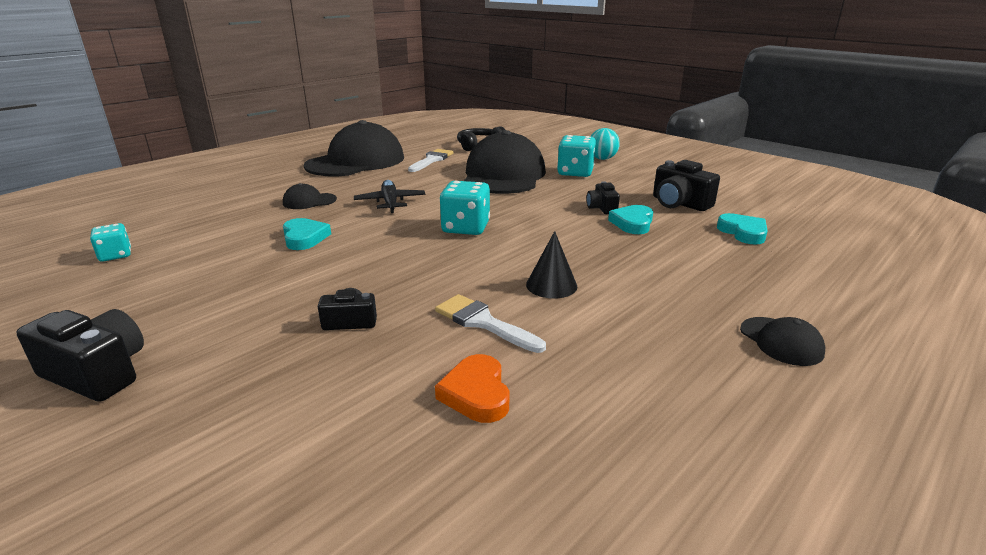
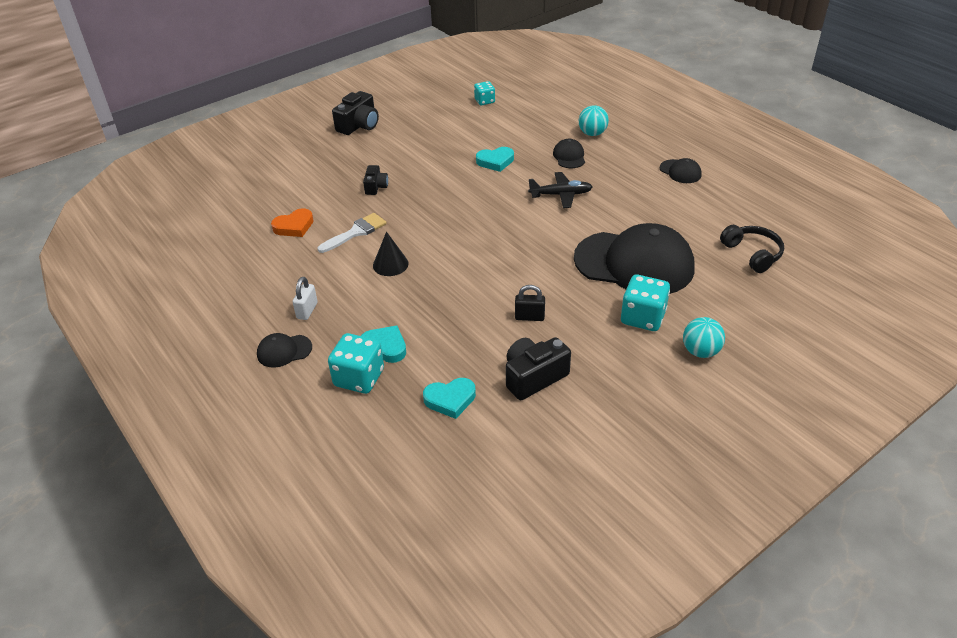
camera: 100 degrees right, 15 degrees up
black cap [304,120,404,176] -> black cap [660,158,702,183], size x0.42
white brush [408,149,454,172] -> none
orange heart [435,354,510,423] -> orange heart turned 150 degrees clockwise [271,208,314,237]
turquoise dice [440,181,490,235] -> turquoise dice moved to [328,333,384,394]
black camera [587,181,620,214] -> black padlock [515,285,545,321]
turquoise heart [608,205,653,234] -> turquoise heart moved to [361,326,406,363]
none -> white padlock [293,277,318,320]
none -> turquoise ball [579,105,609,136]

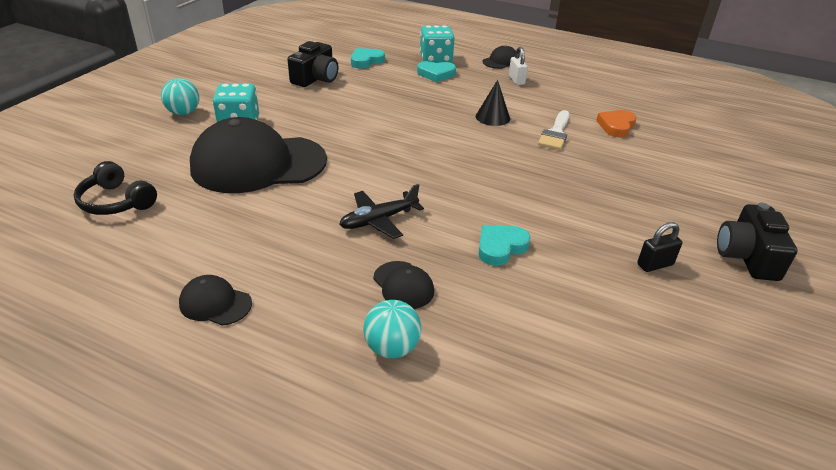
camera: 150 degrees right, 5 degrees down
black camera [363,165,388,195] -> none
turquoise dice [474,81,495,105] -> none
black padlock [515,285,545,321] -> black padlock moved to [637,222,682,272]

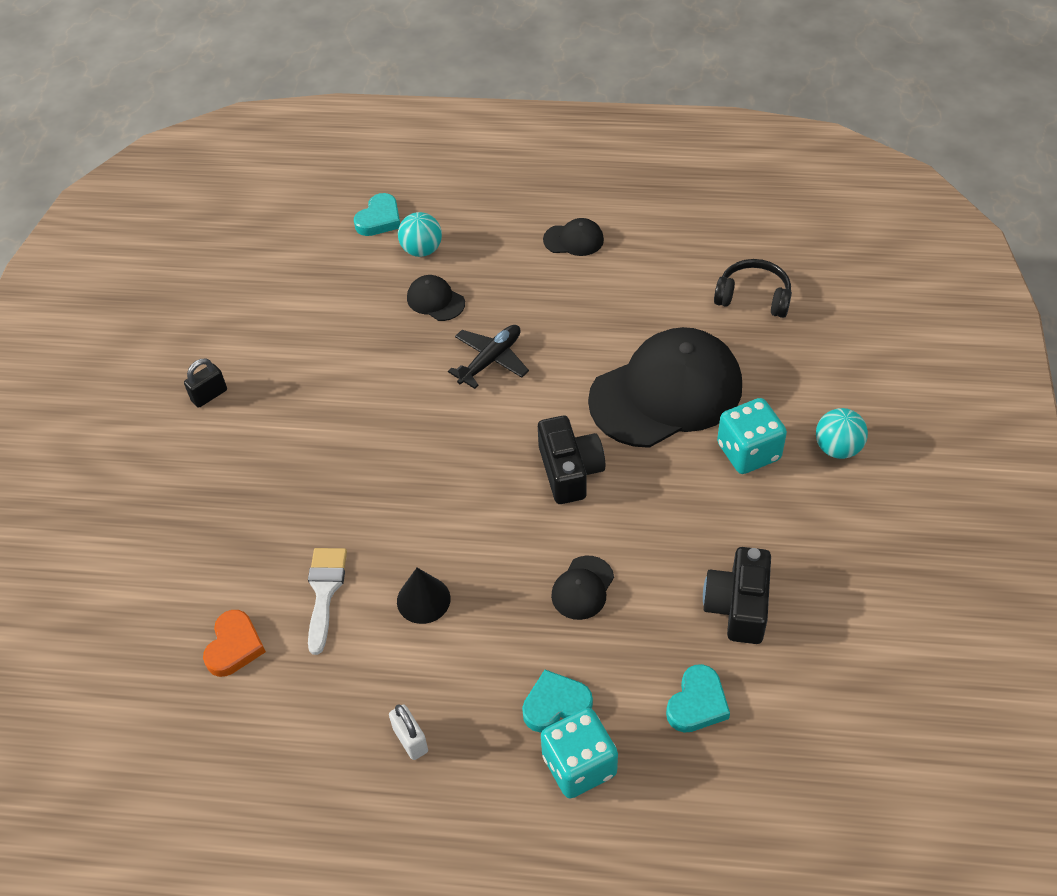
camera: 165 degrees right, 15 degrees up
turquoise heart [478,225,530,266] -> turquoise heart moved to [354,193,400,236]
black cap [483,45,516,69] -> black cap moved to [551,556,614,620]
black camera [717,202,798,281] -> black camera moved to [538,416,605,504]

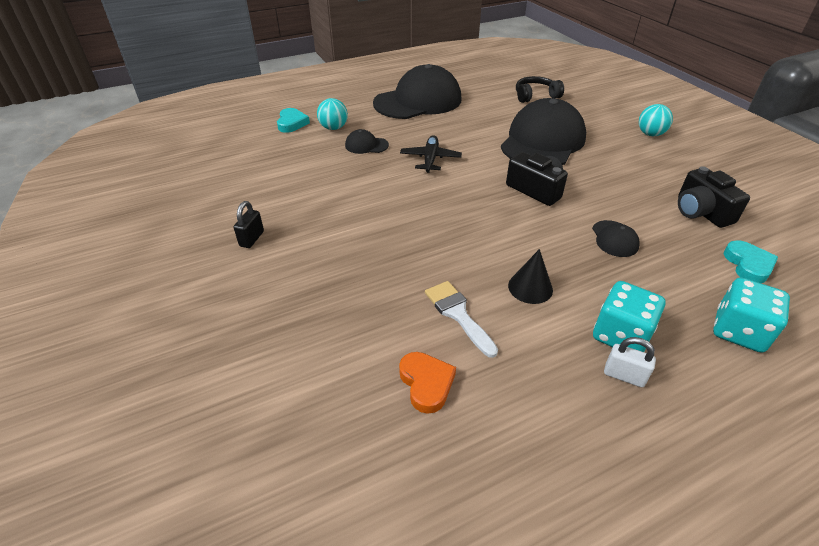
camera: 35 degrees left, 10 degrees down
turquoise heart [522,670,593,732] -> none
black cap [543,218,604,256] -> black cap [373,64,462,119], size x2.40
turquoise dice [717,398,787,474] -> turquoise dice moved to [593,281,665,352]

